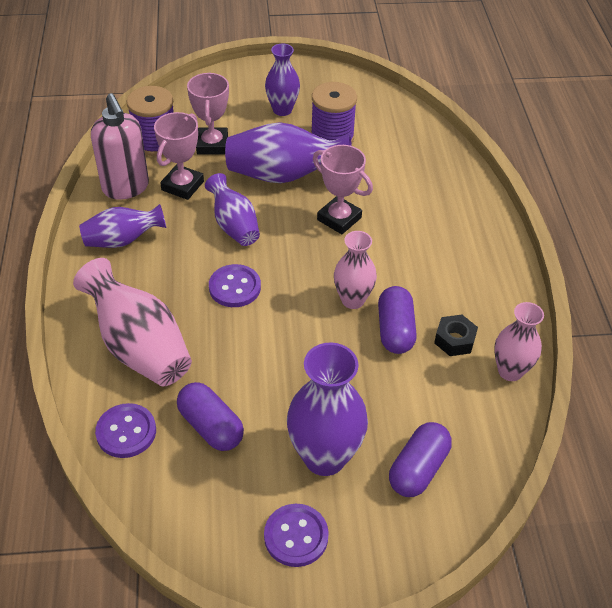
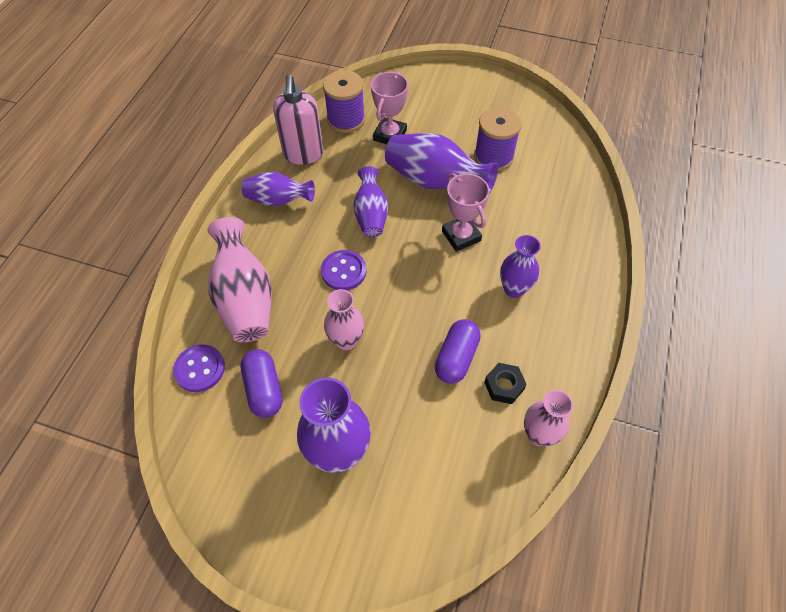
camera: 25 degrees right, 10 degrees up
pink trophy [154,112,204,200] -> none
purple button [264,504,329,567] -> none
purple vase [265,44,300,116] -> purple vase moved to [500,235,541,298]
pink vase [334,231,377,309] -> pink vase moved to [324,289,364,350]
purple capsule [389,422,452,497] -> none

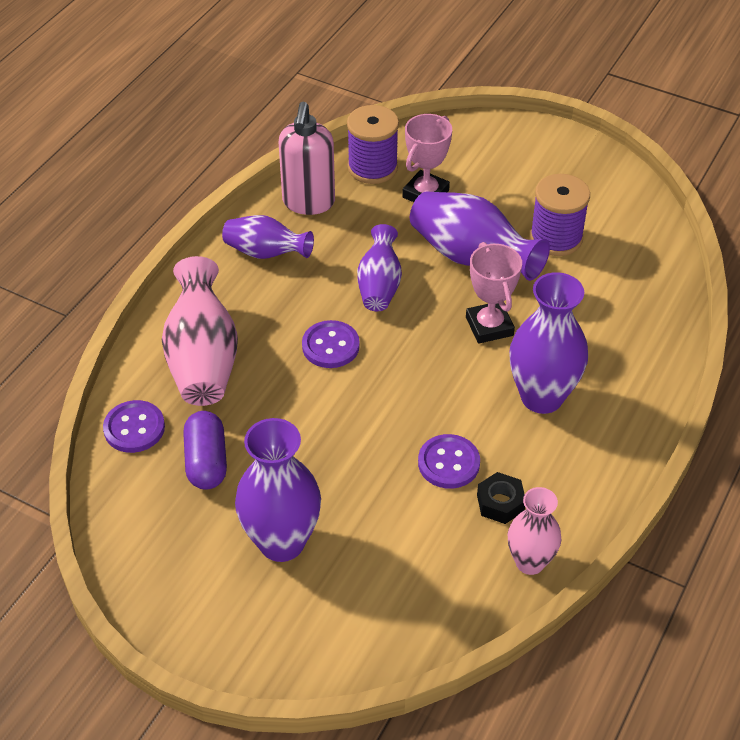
camera: 10 degrees right, 10 degrees down
pink vase [324,289,364,350] -> none
purple capsule [435,319,481,384] -> purple button [418,434,480,489]
purple vase [500,235,541,298] -> purple vase [509,272,588,414], size x1.59

